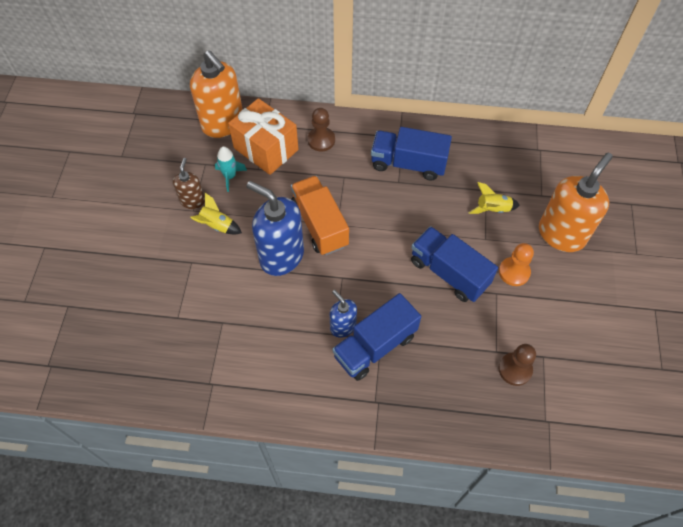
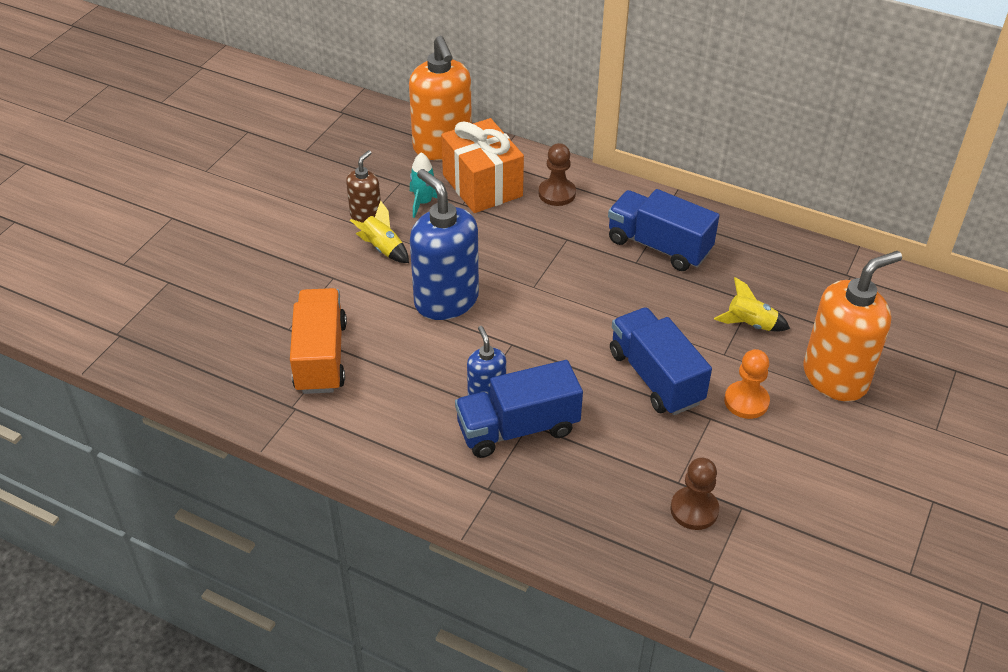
camera: 20 degrees right, 15 degrees down
orange truck [291,175,349,255] -> orange truck moved to [290,288,347,394]

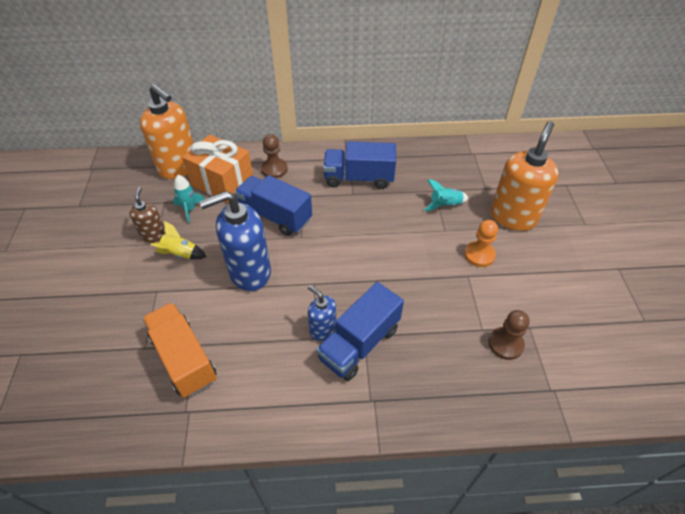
camera: 30 degrees left, 5 degrees up
blue soap dispenser [410,169,479,320] -> blue soap dispenser turned 45 degrees counterclockwise [199,191,271,291]
blue truck [610,307,712,415] -> blue truck moved to [234,175,312,236]
yellow rocket [714,277,790,331] -> turquoise rocket [424,179,469,211]

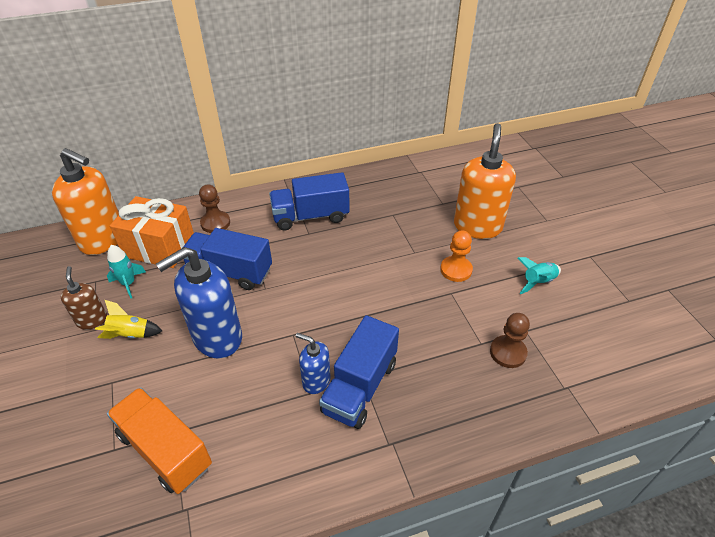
camera: 15 degrees left, 5 degrees down
turquoise rocket [424,179,469,211] -> turquoise rocket moved to [518,257,561,294]

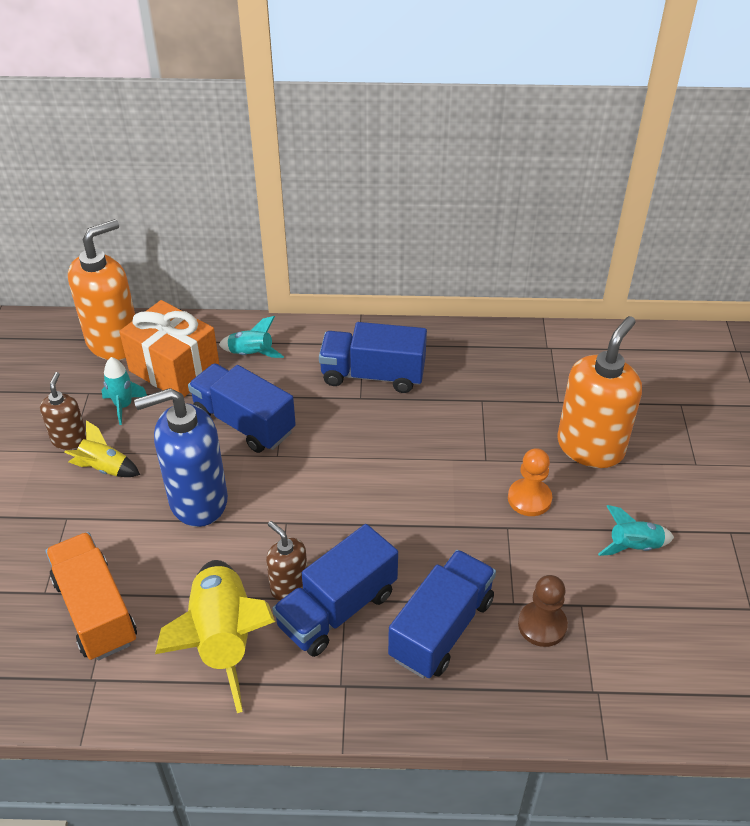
camera: 20 degrees right, 0 degrees up
orange soap dispenser [52,148,119,255] -> orange soap dispenser turned 90 degrees counterclockwise [68,219,135,360]
brown pawn [199,184,230,233] -> turquoise rocket [219,316,284,358]
blue soap dispenser [296,333,330,394] -> brown soap dispenser [266,521,307,601]
none -> yellow rocket [155,560,275,713]
none -> blue truck [388,550,496,679]

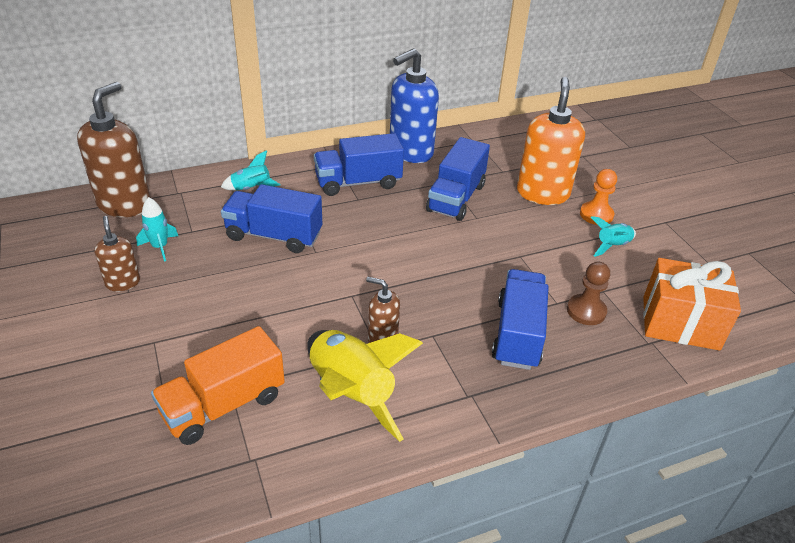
camera: 25 degrees left, 5 degrees down
orange truck [45,532,137,660] -> orange truck turned 75 degrees counterclockwise [151,326,285,445]
yellow rocket [64,420,140,477] -> none
orange soap dispenser [68,219,135,360] -> brown soap dispenser [77,82,151,217]
orange gift [119,300,220,397] -> orange gift moved to [643,258,741,351]
blue soap dispenser [134,388,228,527] -> blue soap dispenser moved to [390,48,439,163]
blue truck [272,524,398,657] -> blue truck moved to [426,137,490,221]
orange pawn [508,448,552,516] -> orange pawn moved to [580,169,617,225]

